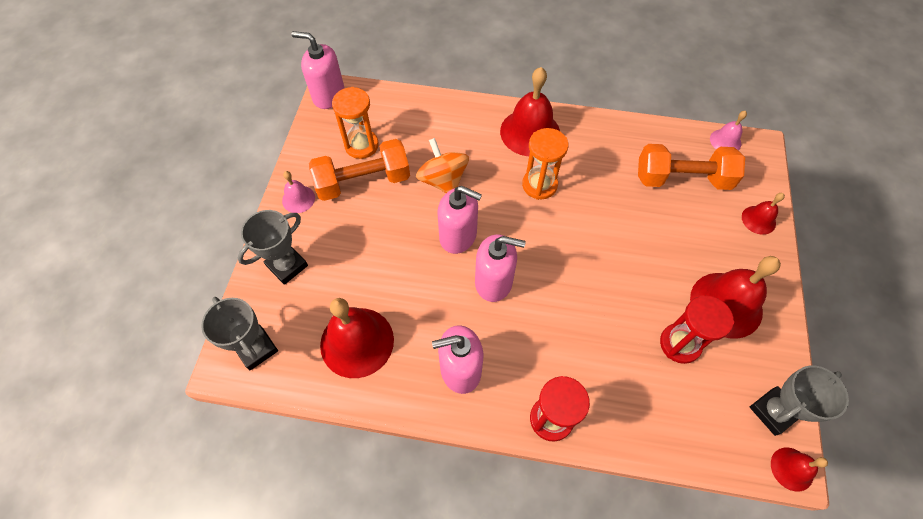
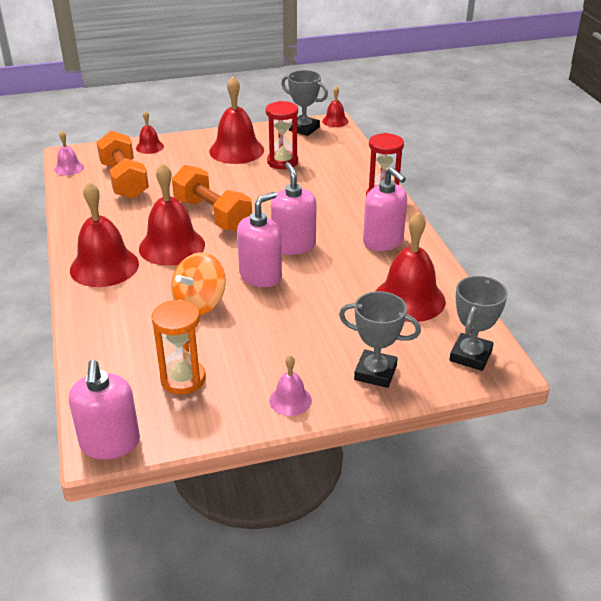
camera: 115 degrees left, 25 degrees down
orange dumbbell [309,139,410,201] -> orange dumbbell moved to [172,165,252,231]
pink soap dispenser [437,186,482,254] -> pink soap dispenser turned 45 degrees clockwise [237,192,282,287]
orange hourglass [522,128,568,200] -> red bell [139,163,205,266]

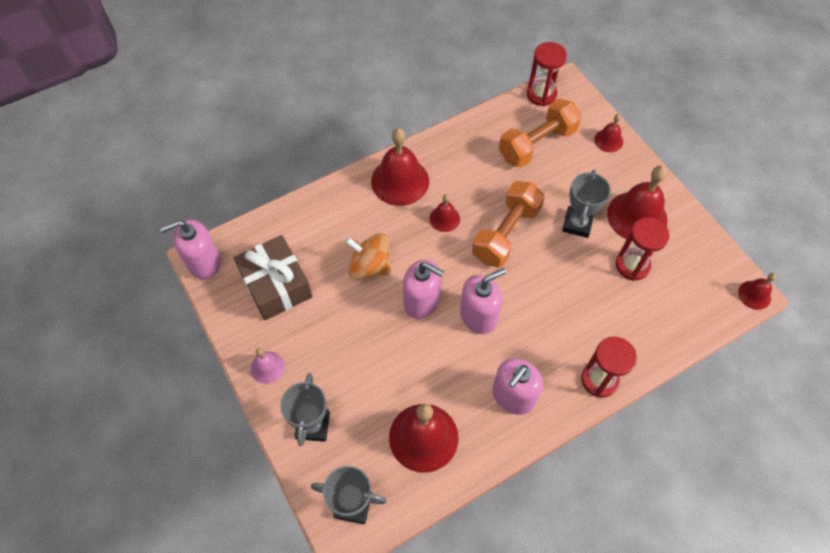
camera: 75 degrees right, 25 degrees up
pink bell [54,131,84,175] -> red hourglass [527,42,567,106]
red bell [139,163,205,266] -> red bell [430,194,460,232], size x0.51
orange hourglass [151,299,206,394] -> brown gift [234,235,313,320]
grey trophy [281,70,328,136] -> grey trophy moved to [562,170,611,238]

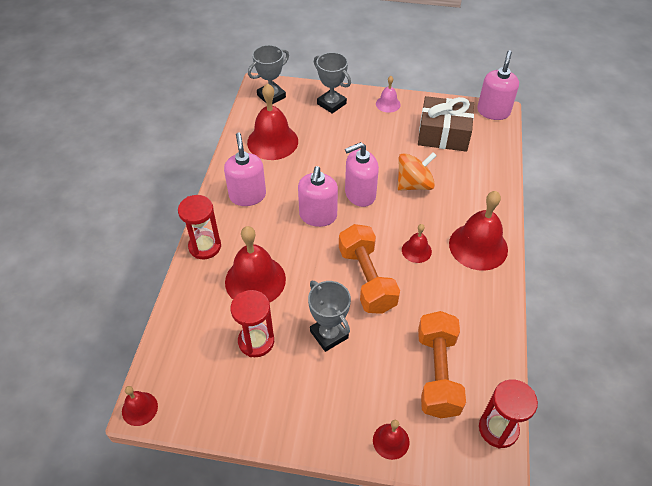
camera: 130 degrees right, 10 degrees down
red bell [607,166,667,241] -> red bell moved to [225,226,286,303]

